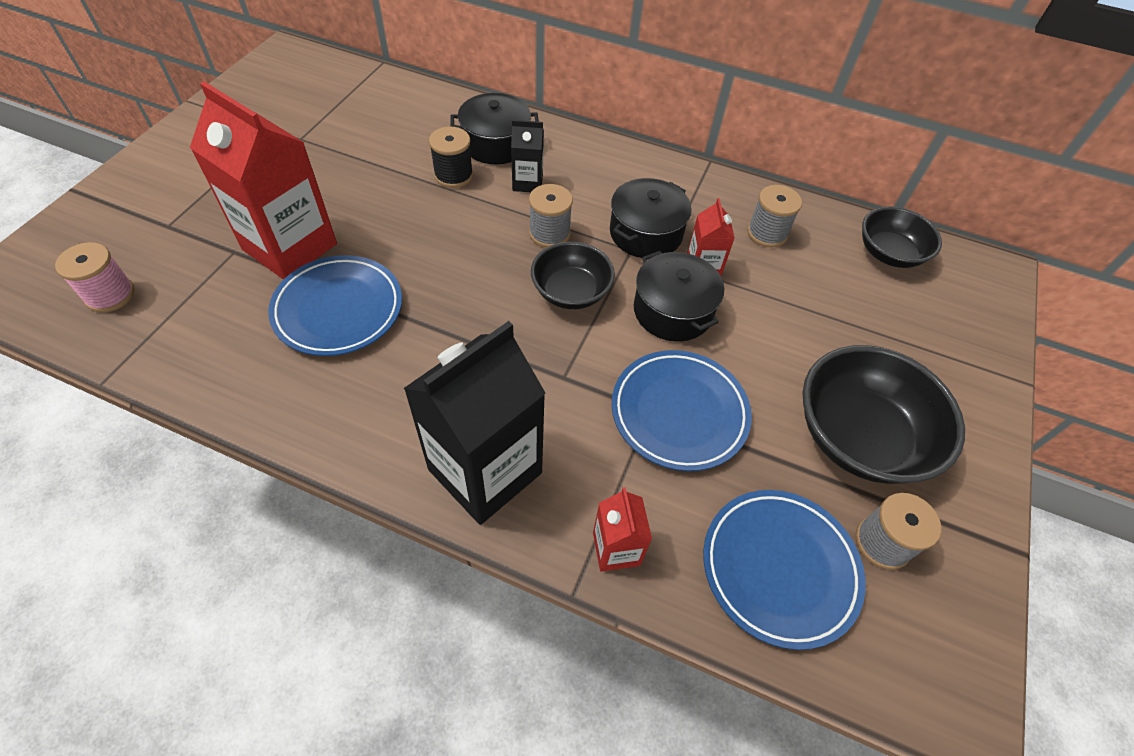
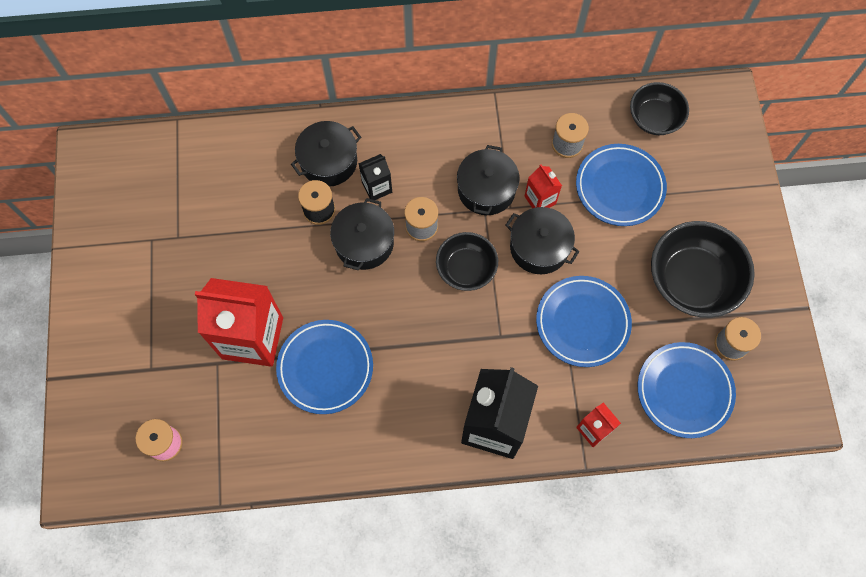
camera: 25 degrees left, 15 degrees up
none -> black pot [330,198,394,270]
none -> blue plate [576,144,667,226]

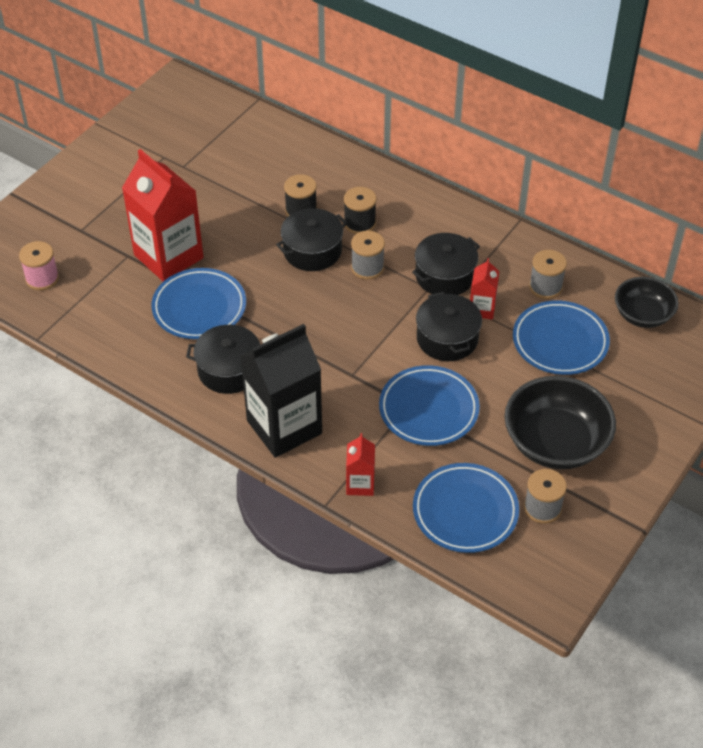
camera: 40 degrees right, 20 degrees down
black pot [291,121,361,187] -> black pot moved to [186,325,260,394]
black carton [358,154,392,200] -> black spool [344,187,376,234]
black bowl [436,232,498,291] -> none

